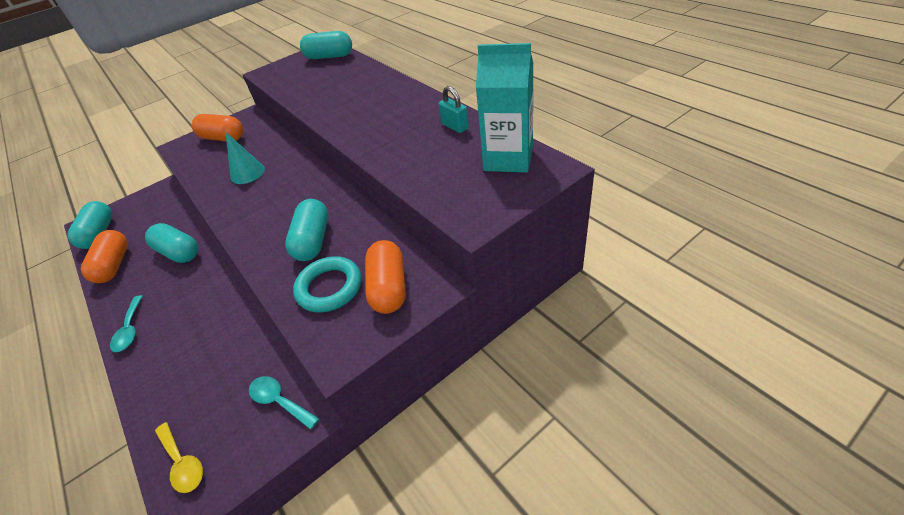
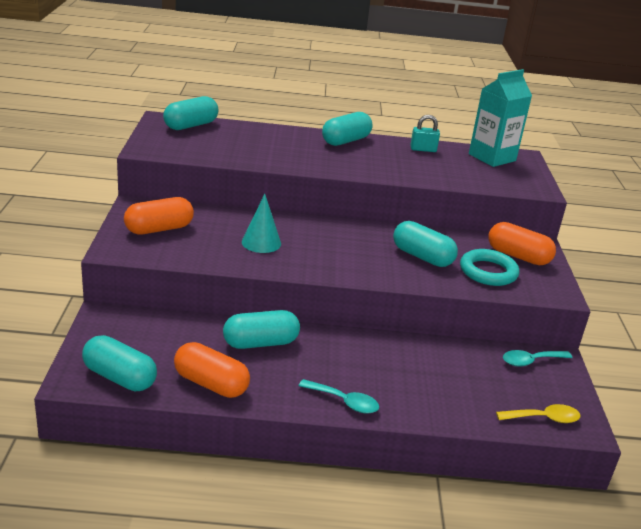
camera: 60 degrees left, 15 degrees down
none -> turquoise capsule [322,112,372,146]

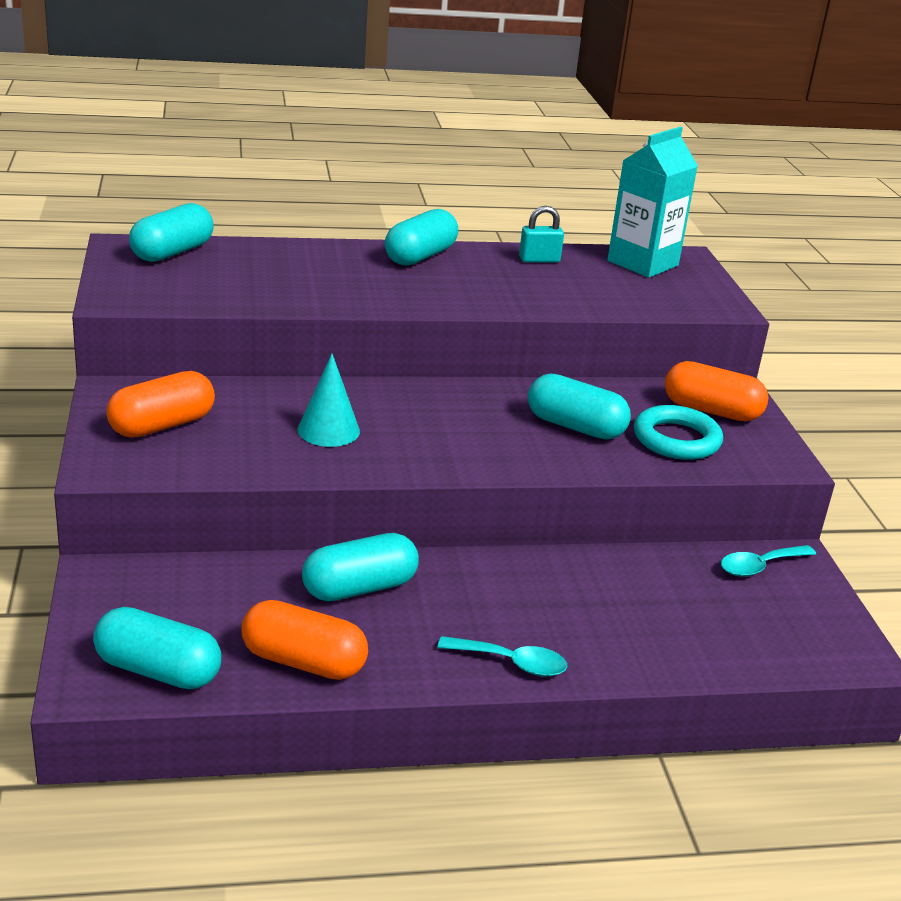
camera: 10 degrees left, 0 degrees up
yellow spoon [496,404,581,423] -> none

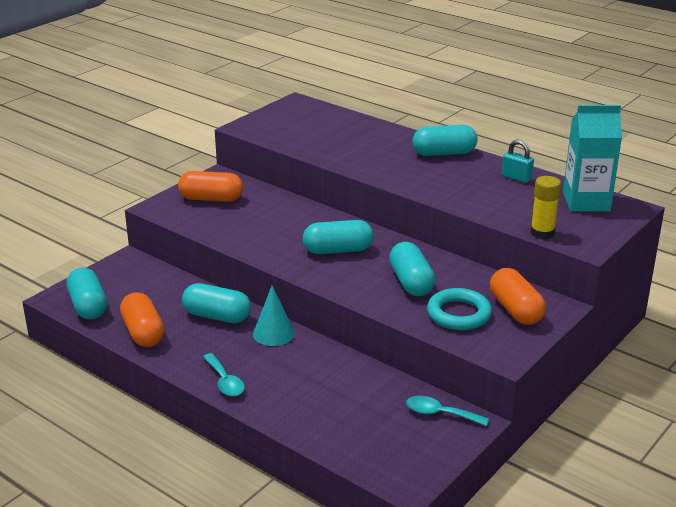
camera: 50 degrees right, 0 degrees up
turquoise capsule [129,203,214,262] -> turquoise capsule moved to [303,220,374,254]
turquoise cone [298,354,360,447] -> turquoise cone moved to [253,286,295,346]
none -> yellow glue stick [530,176,561,239]

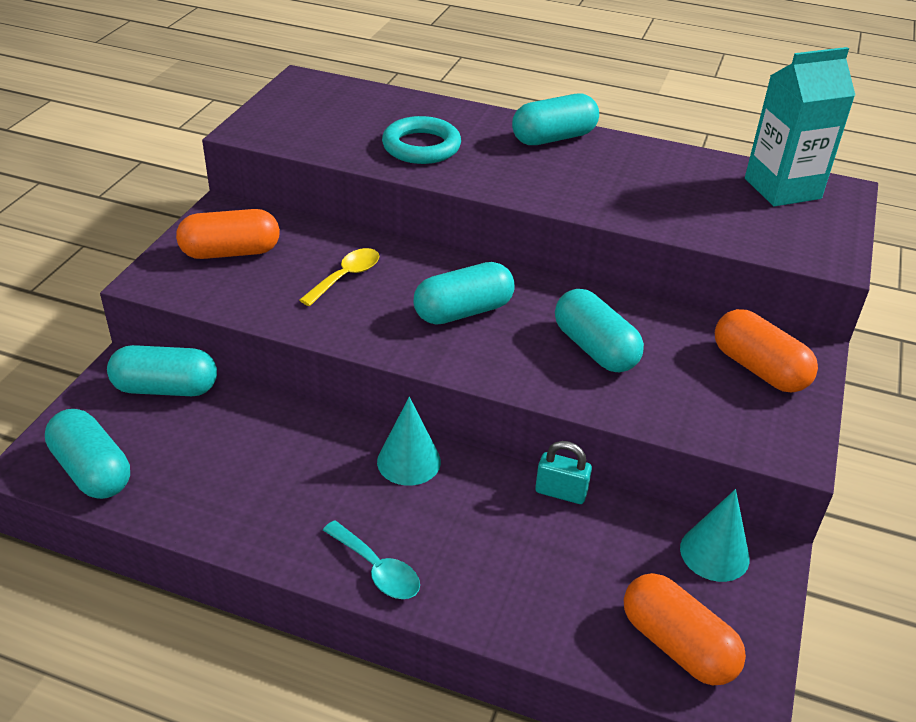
camera: 20 degrees left, 10 degrees up
orange capsule [120,292,164,347] -> orange capsule moved to [624,573,746,685]
turquoise capsule [182,283,251,323] -> turquoise capsule moved to [107,345,217,396]
turquoise spoon [406,396,489,426] -> turquoise cone [680,489,750,582]
turquoise ring [427,288,492,330] -> turquoise ring moved to [382,116,461,164]
turquoise padlock [502,140,534,183] -> turquoise padlock moved to [535,441,592,504]
yellow glue stick [530,176,561,239] -> none
none -> yellow spoon [300,248,379,306]

